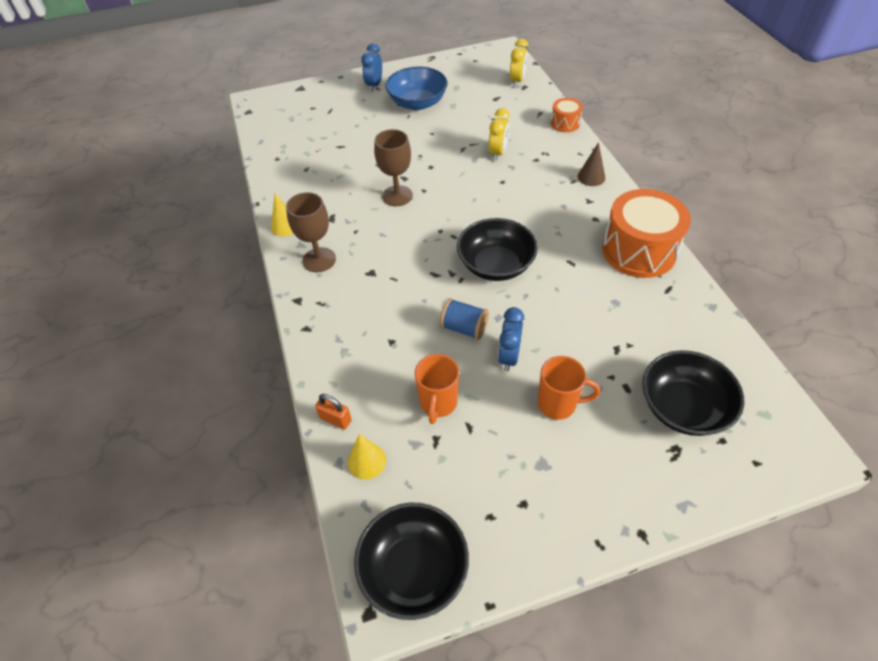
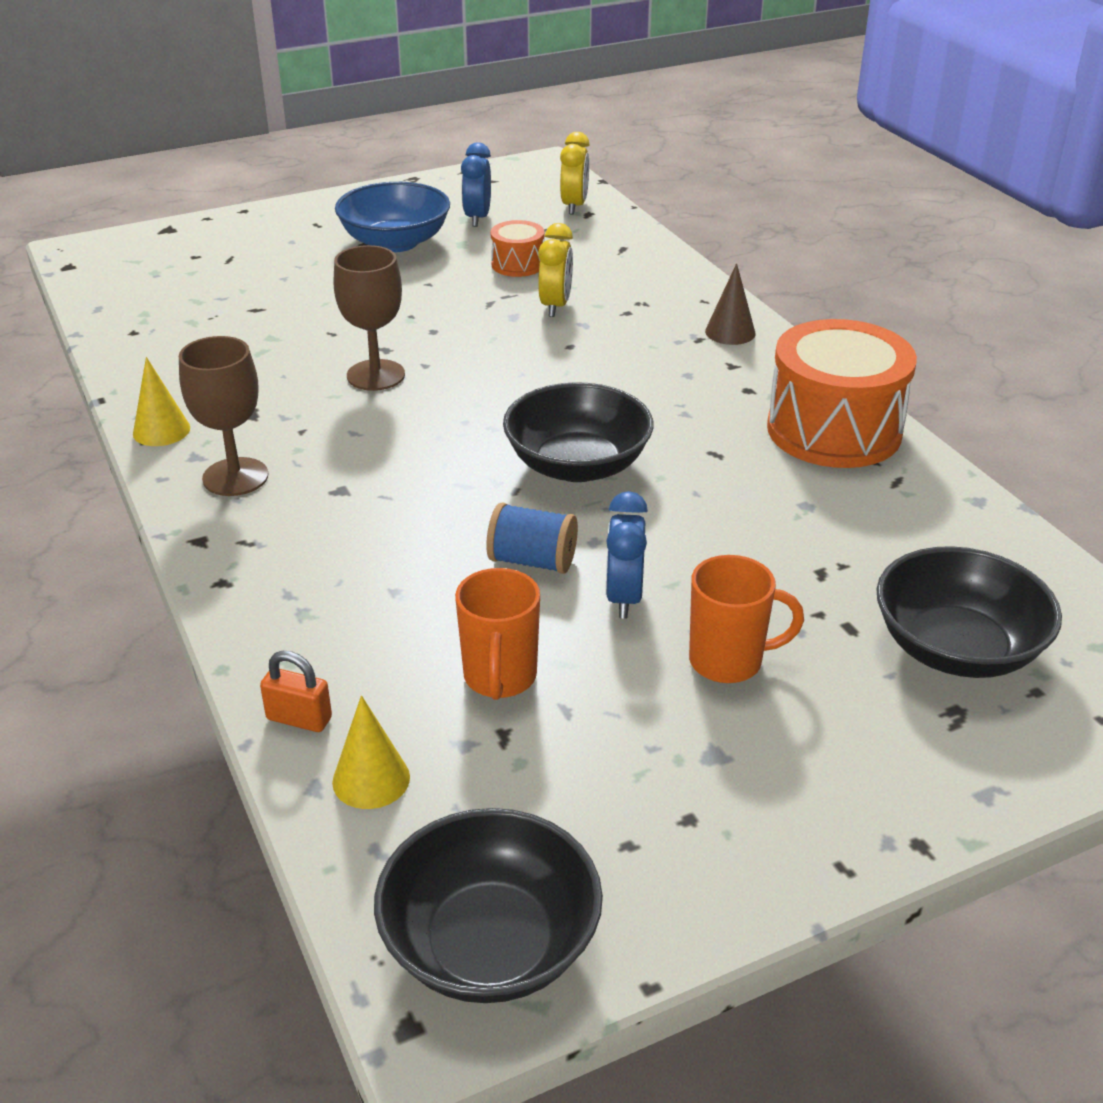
camera: 10 degrees left, 15 degrees down
blue clock [361,43,382,92] -> blue clock moved to [461,143,491,227]
orange drum [551,98,583,132] -> orange drum moved to [491,220,545,277]

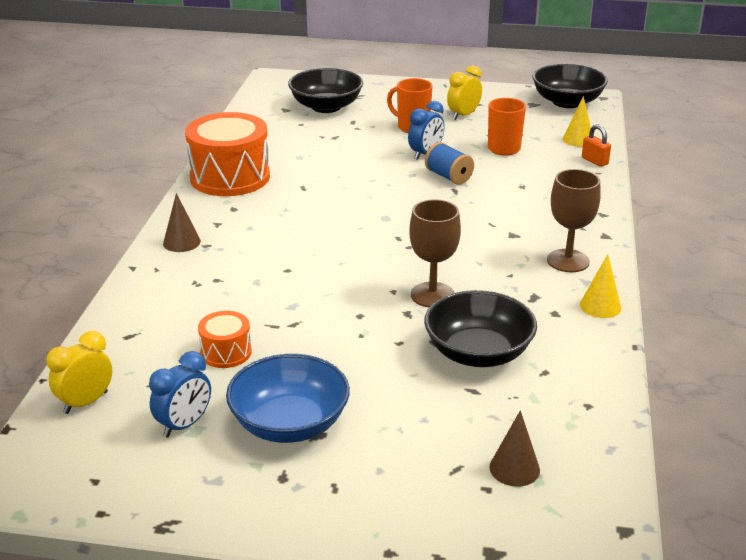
camera: 145 degrees left, 5 degrees down
black bowl [503,382,653,482] -> black bowl moved to [424,290,537,367]
yellow clock [538,223,573,317] -> yellow clock moved to [447,66,482,120]
none -> brown cone [489,410,540,487]

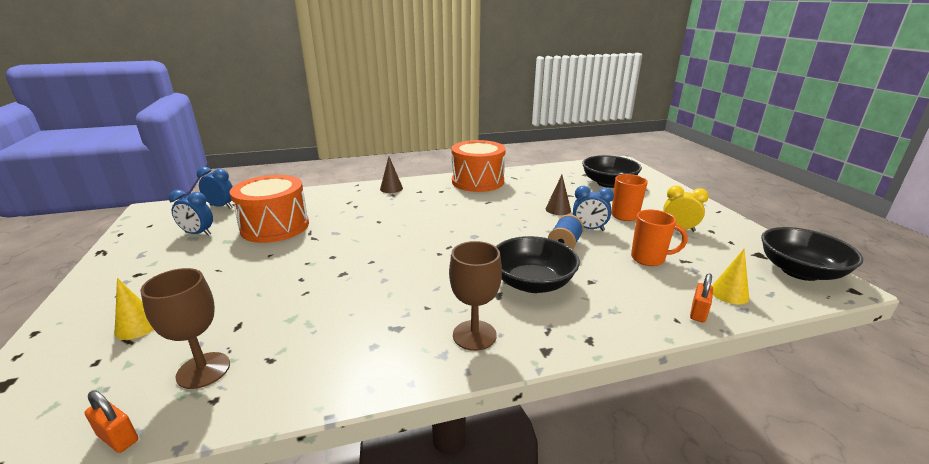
camera: 65 degrees right, 5 degrees down
yellow clock [46,331,112,414] -> blue clock [197,167,233,208]
orange drum [198,311,252,368] -> orange drum [229,175,309,243], size x2.05
blue bowl [226,354,350,443] -> none
brown goblet [409,199,461,307] -> brown goblet moved to [140,268,230,389]
black bowl [424,290,537,367] -> black bowl moved to [496,236,580,293]
brown cone [489,410,540,487] -> brown cone moved to [546,175,571,215]
yellow cone [580,254,621,318] -> yellow cone moved to [115,278,154,340]
none -> orange padlock [85,390,138,453]

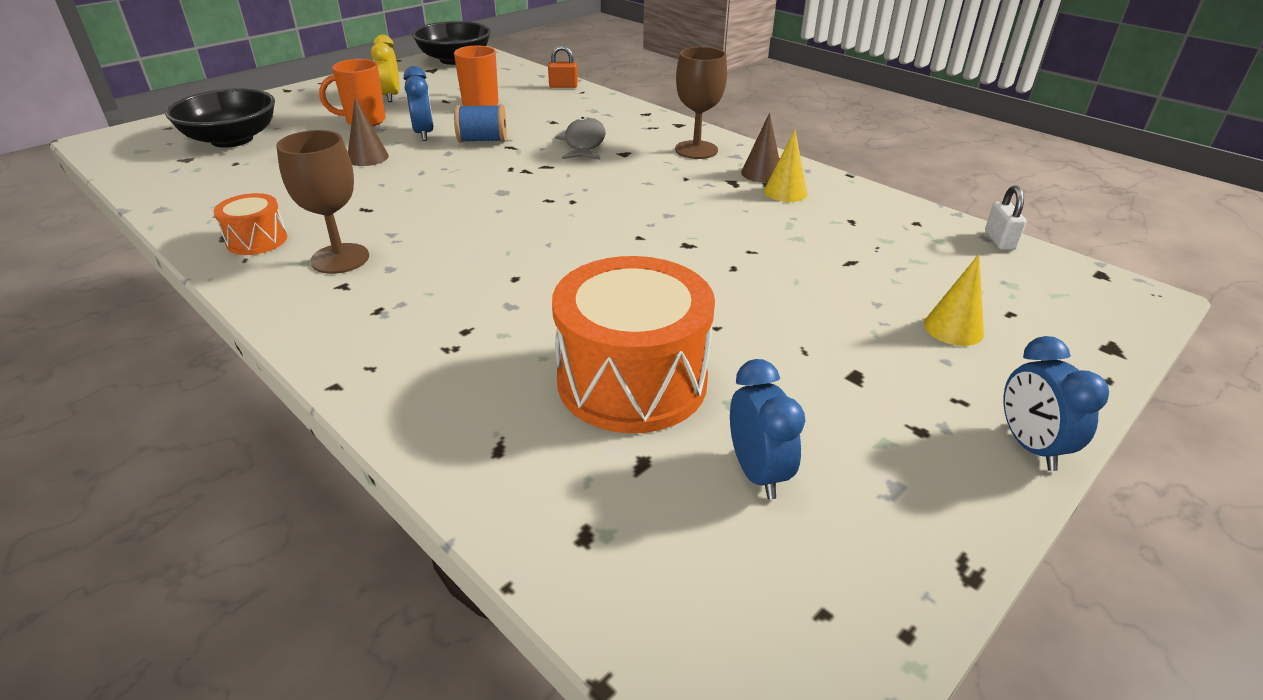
camera: 120 degrees left, 10 degrees up
orange padlock [85,390,138,453] -> white padlock [985,185,1026,250]
brown goblet [140,268,230,389] -> brown goblet moved to [276,130,369,274]
blue clock [197,167,233,208] -> blue clock moved to [1004,336,1109,471]
brown cone [380,157,403,193] -> brown cone moved to [741,113,779,183]
orange drum [451,140,506,192] -> orange drum [214,193,287,255], size x0.49
black bowl [496,236,580,293] -> grey fish [555,117,606,160]
yellow cone [712,248,749,304] -> yellow cone moved to [764,130,808,202]

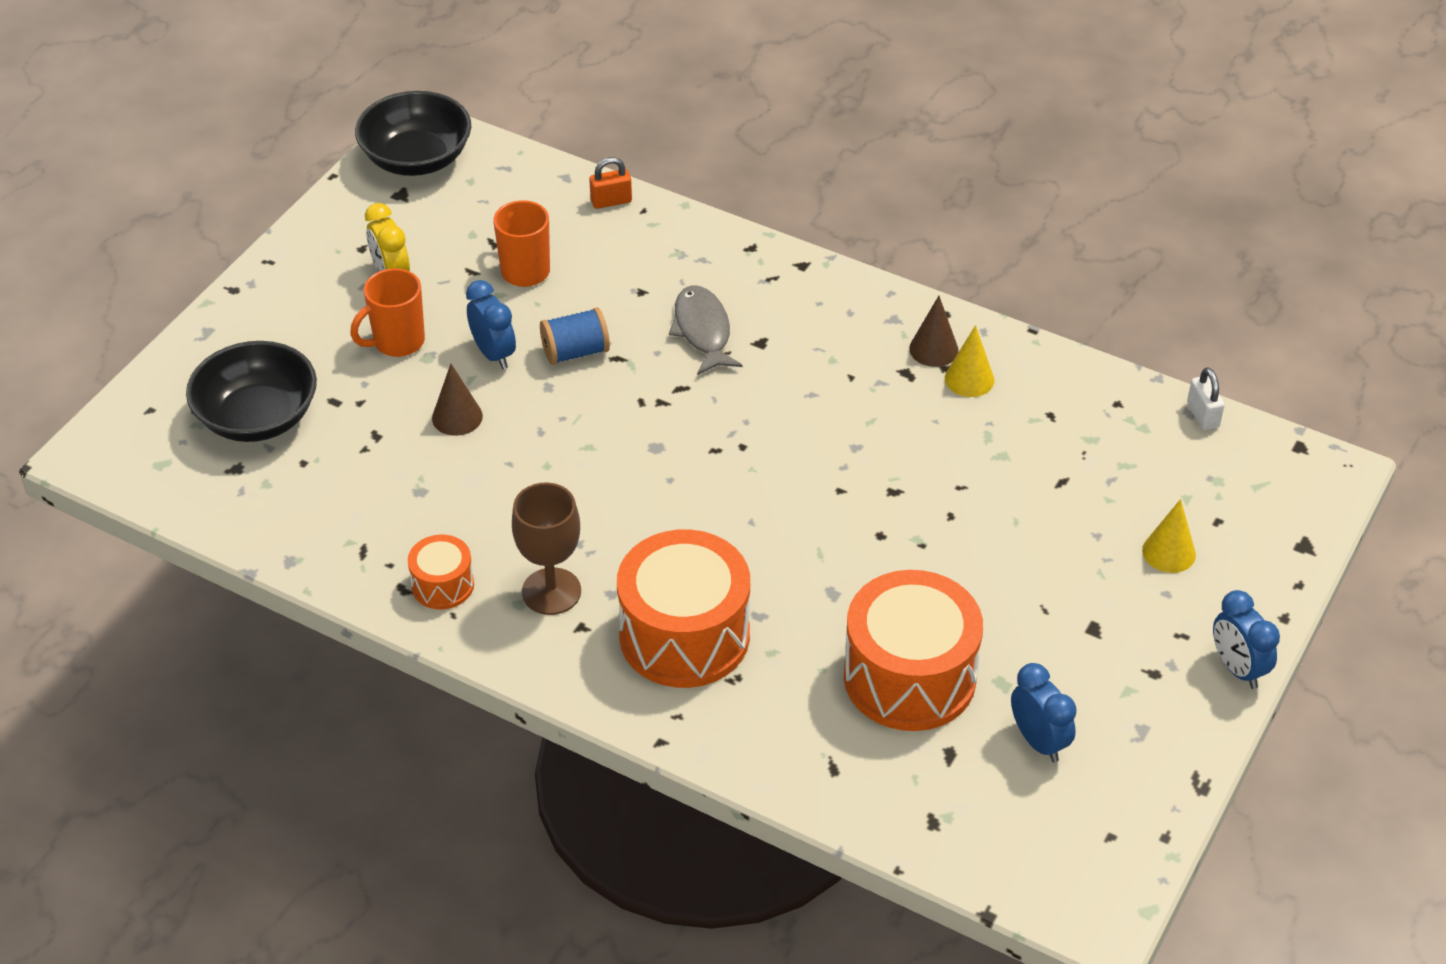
camera: 15 degrees left, 10 degrees up
brown goblet [675,47,727,159] -> none
none -> orange drum [617,529,750,688]

